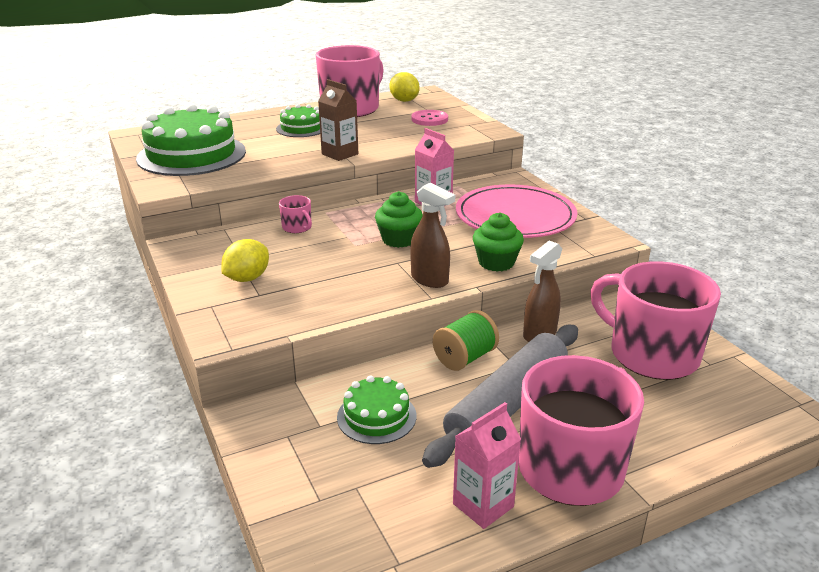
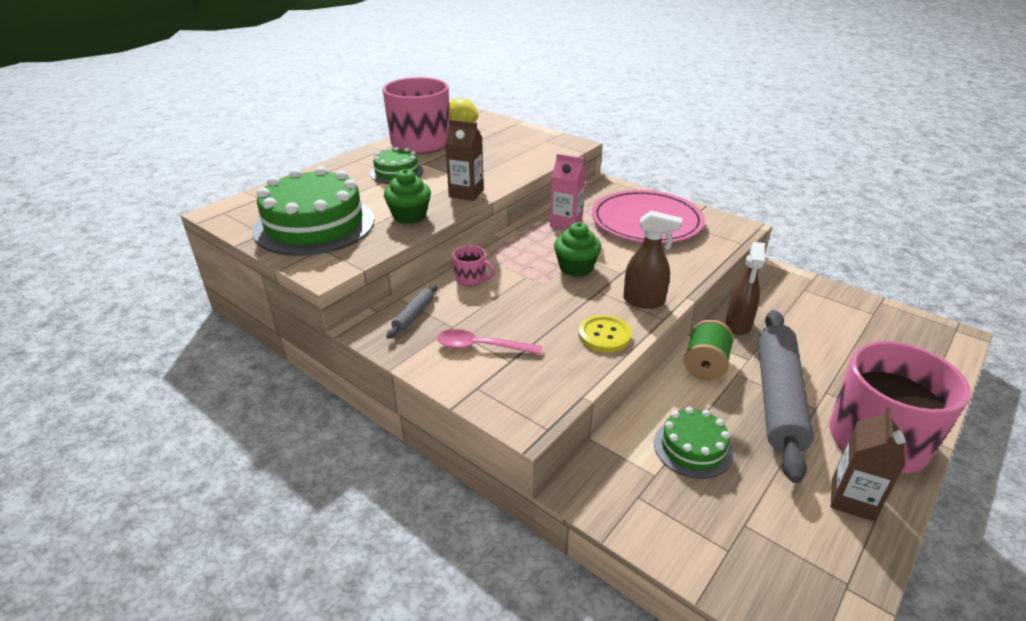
camera: 25 degrees left, 5 degrees up
yellow lemon [221,239,269,282] -> pink spoon [437,329,542,355]
pink button [411,110,448,126] -> none
pink carton [453,402,521,529] -> brown carton [830,407,906,521]
green cupcake [473,212,524,272] -> green cupcake moved to [384,169,431,224]
pink mug [590,261,721,380] -> none
none -> grey rolling pin [386,284,437,339]
none -> yellow button [579,315,632,352]

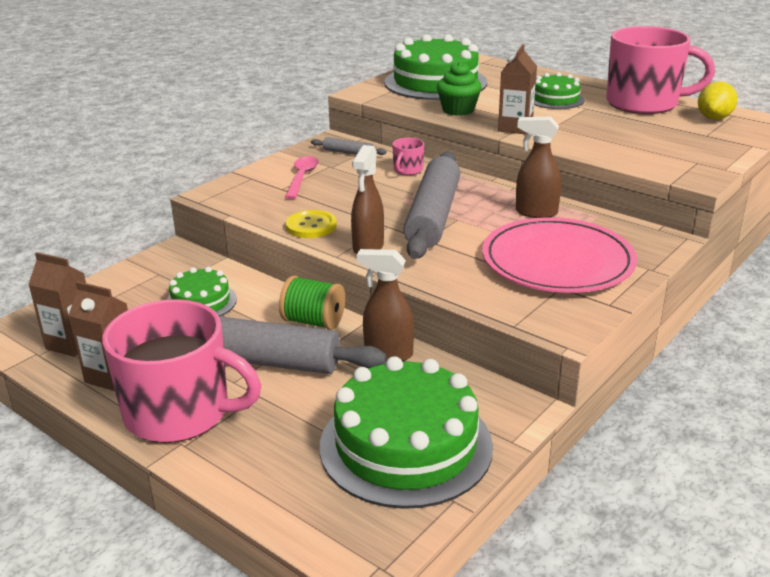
camera: 90 degrees right, 5 degrees down
pink carton [550,154,586,230] -> brown spray bottle [516,117,561,218]
green cupcake [554,222,601,277] -> grey rolling pin [403,151,460,259]
none -> brown carton [28,252,86,357]
none -> green cake [320,356,493,509]

